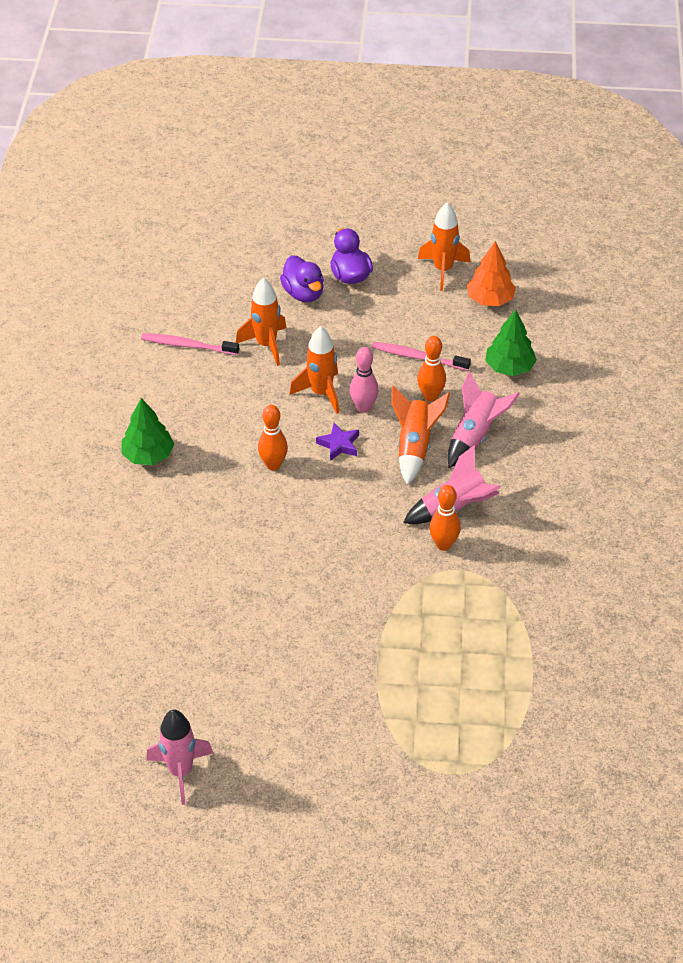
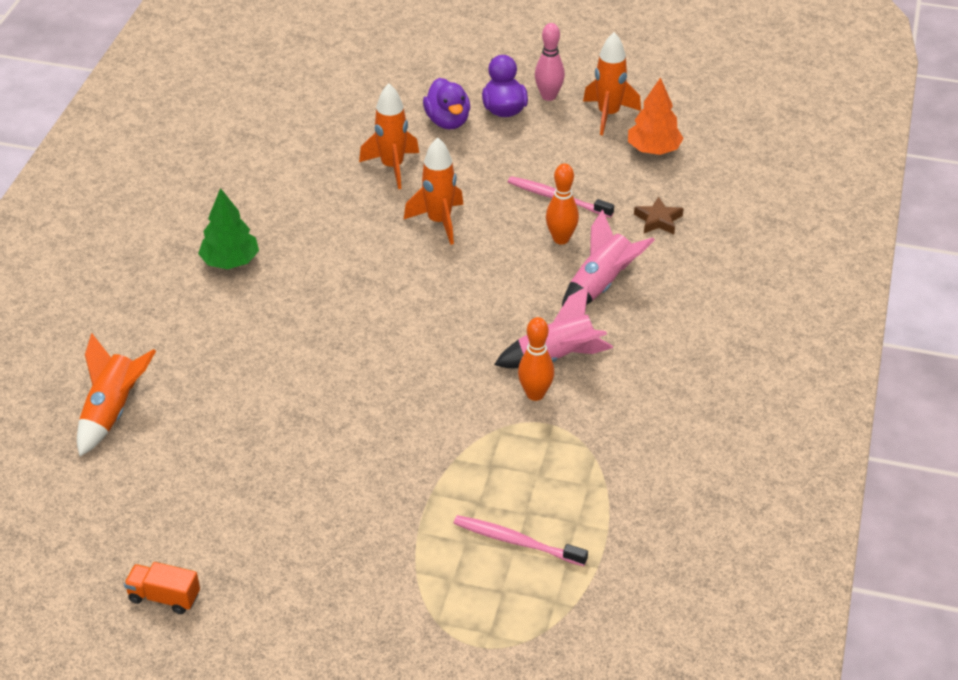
camera: 10 degrees right, 5 degrees down
pink toothbrush [141,333,239,355] -> pink toothbrush moved to [454,515,588,566]
pink rocket [146,710,213,805] -> orange truck [124,562,200,614]
orange bowling pin [258,405,288,470] -> none
purple star [316,423,359,461] -> none
pink bowling pin [350,347,379,413] -> pink bowling pin moved to [535,23,565,101]
orange rocket [391,386,450,485] -> orange rocket moved to [77,333,156,457]
green tree [485,309,537,376] -> brown star [634,196,684,234]

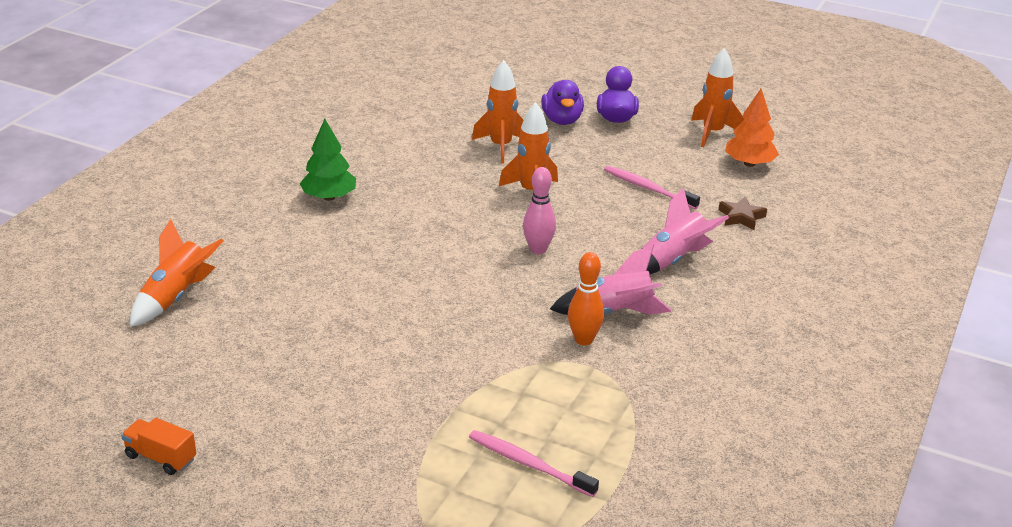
camera: 10 degrees right, 10 degrees down
pink bowling pin [535,23,565,101] -> pink bowling pin moved to [523,167,556,254]
orange bowling pin [546,163,579,245] -> none

